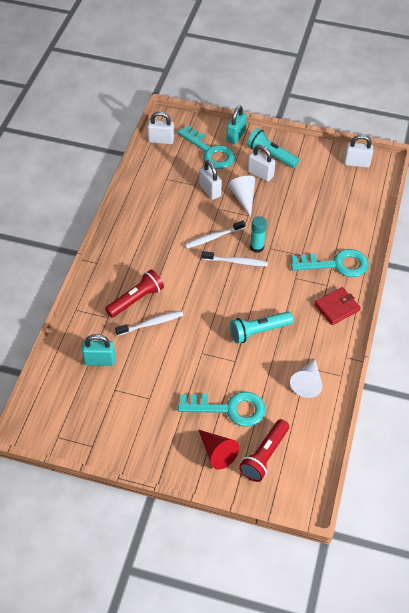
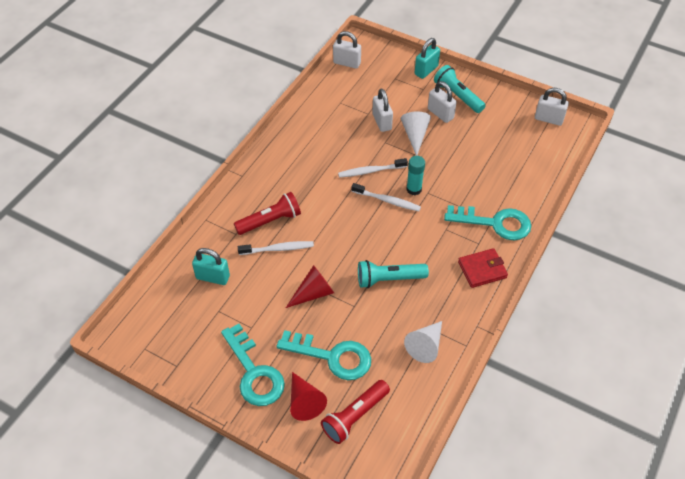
camera: 15 degrees right, 0 degrees up
turquoise key [177,125,235,169] -> turquoise key moved to [221,324,285,406]
none -> red cone [286,265,334,308]

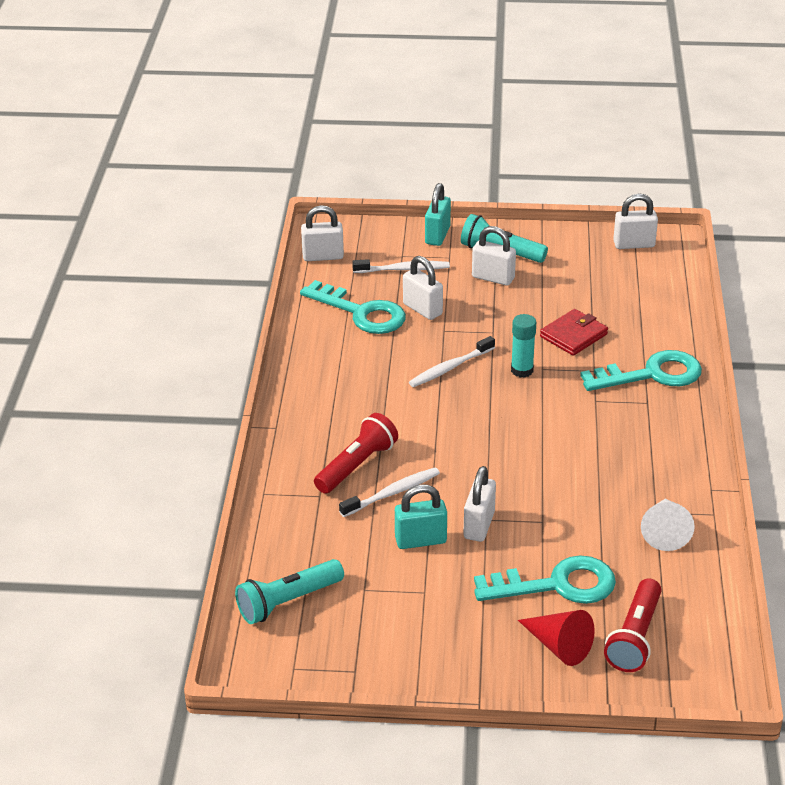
camera: 25 degrees left, 15 degrees down
turquoise padlock [192,248,230,285] -> turquoise padlock moved to [395,485,447,549]
turquoise key [221,324,285,406] -> turquoise key moved to [300,280,406,334]
red cone [286,265,334,308] -> white padlock [463,466,496,542]
white toothbrush [351,183,421,211] -> white toothbrush moved to [352,259,450,273]
turquoise flashlight [358,260,429,288] -> turquoise flashlight moved to [235,559,344,624]
white cone [401,112,431,156] -> none
red wallet [458,248,508,288] -> red wallet moved to [540,309,608,356]

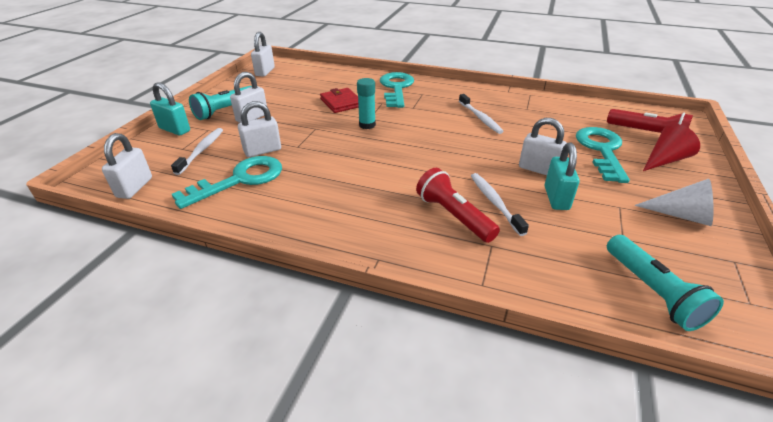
camera: 75 degrees left, 0 degrees up
white toothbrush [409,336,495,387] -> white toothbrush moved to [459,94,504,134]
white cone [641,499,695,551] -> white cone moved to [634,178,714,226]

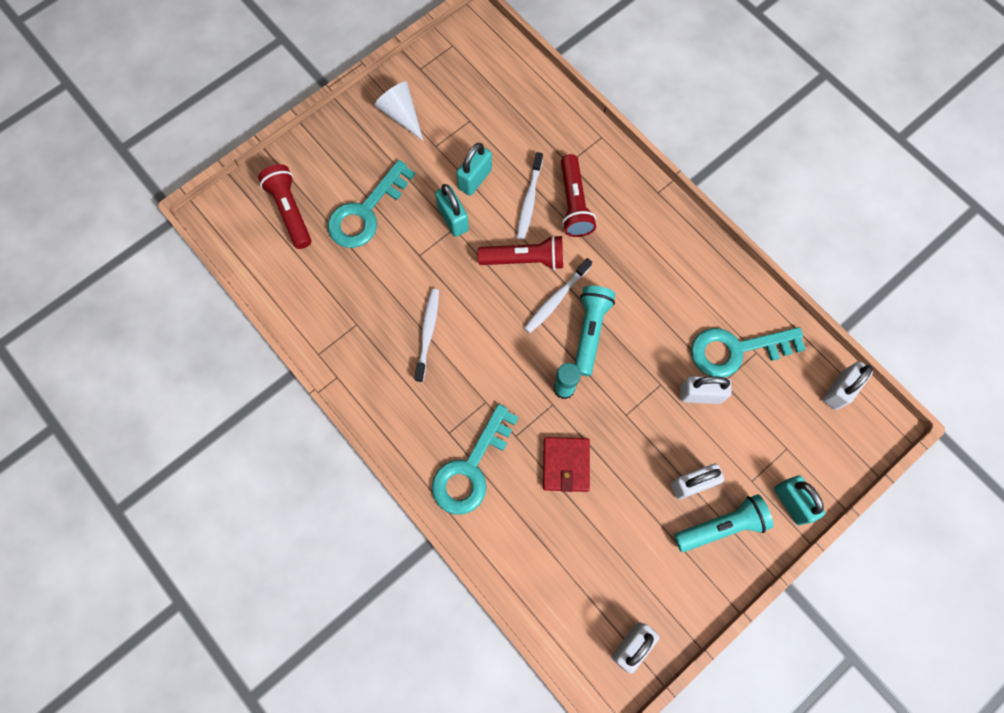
camera: 150 degrees left, 35 degrees up
white toothbrush [171,128,223,175] -> white toothbrush moved to [524,258,592,333]
white padlock [519,118,567,175] -> turquoise padlock [435,184,469,237]
turquoise flashlight [607,235,724,331] -> turquoise flashlight moved to [575,285,615,376]
red cone [643,124,700,171] -> none
none -> red flashlight [478,235,563,270]

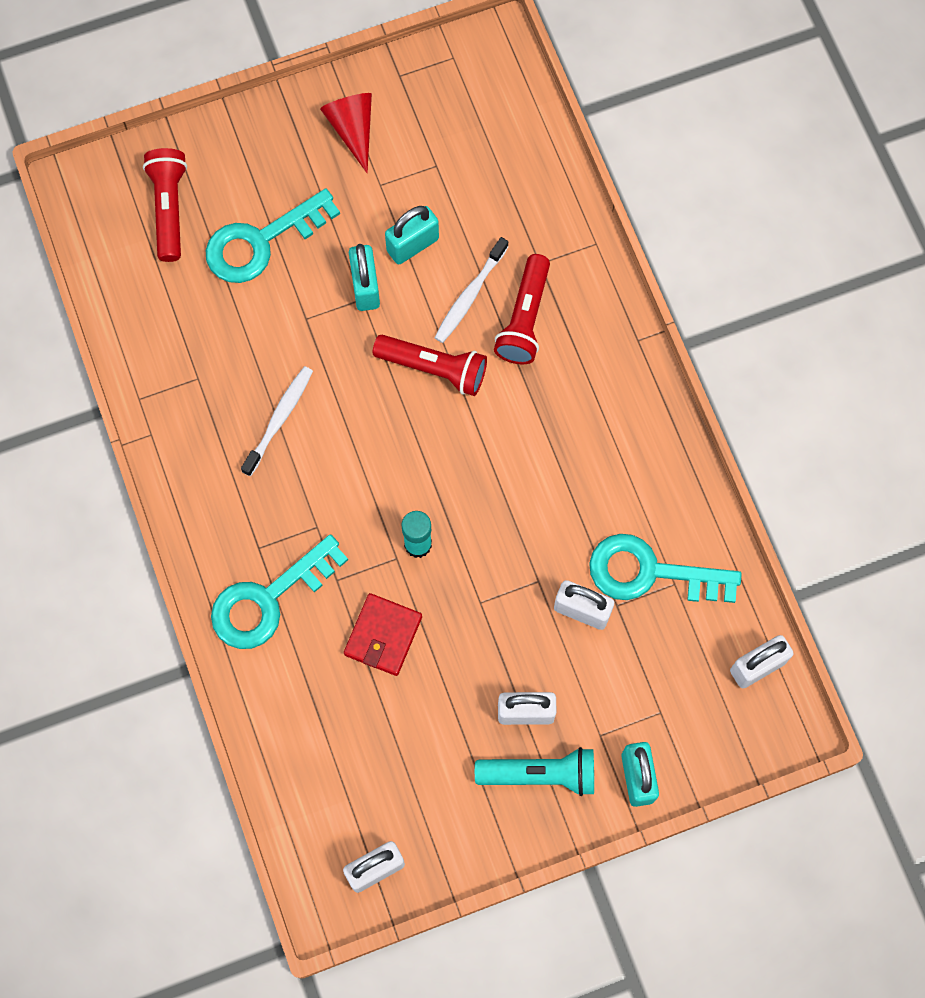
camera: 20 degrees right, 0 degrees up
white cone [374,82,423,141] -> red cone [320,93,372,173]
white toothbrush [524,258,592,333] -> none
turquoise flashlight [575,285,615,376] -> none

